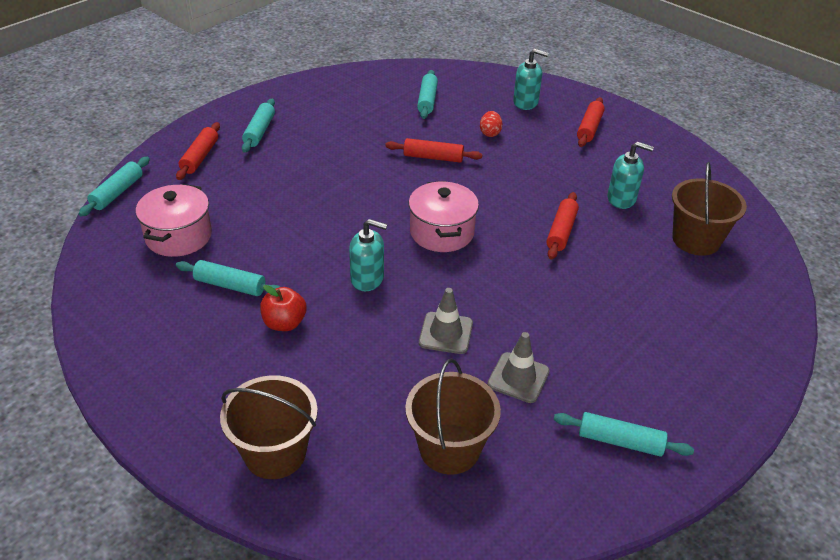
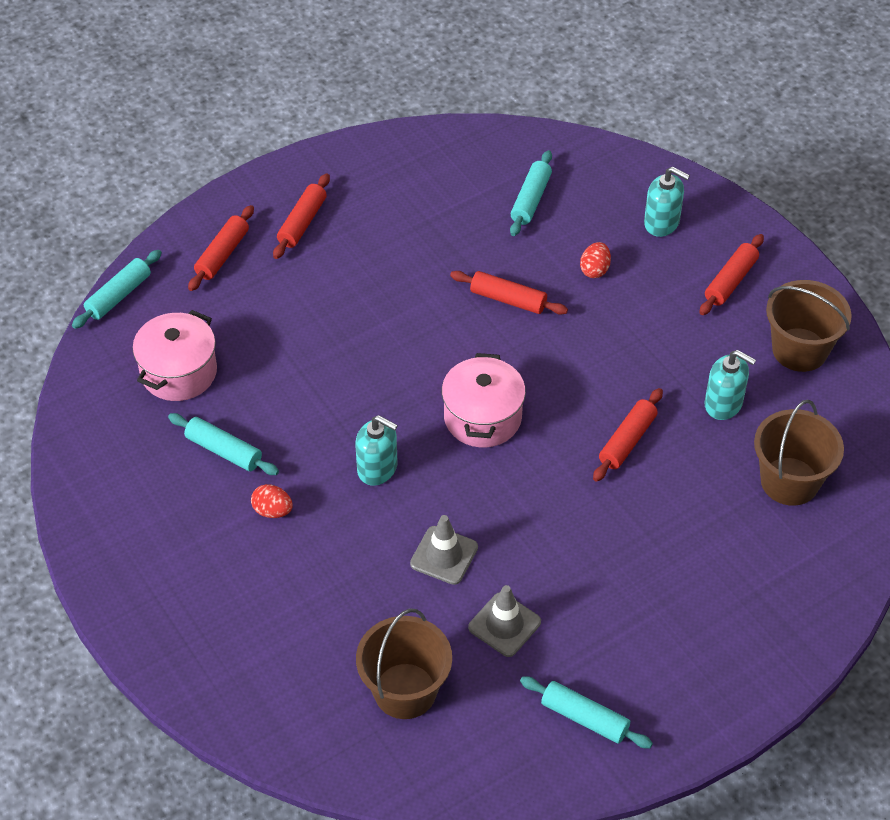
camera: 15 degrees right, 10 degrees up
brown bucket [220,376,318,479] -> brown bucket moved to [766,280,852,372]
turquoise rolling pin [242,99,275,153] -> red rolling pin [273,173,330,259]
red apple [260,285,307,331] -> red egg [251,484,293,518]

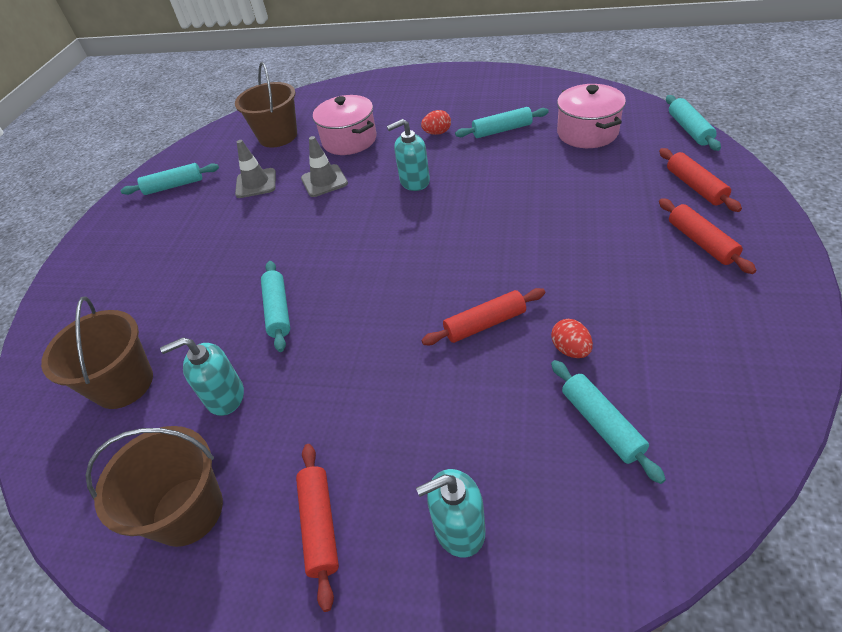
camera: 140 degrees right, 5 degrees down
pink pot [442,353,526,447] -> pink pot moved to [313,95,377,155]
red egg [580,242,611,278] -> red egg moved to [551,319,593,358]
red rolling pin [593,388,663,482] -> turquoise rolling pin [261,261,290,352]

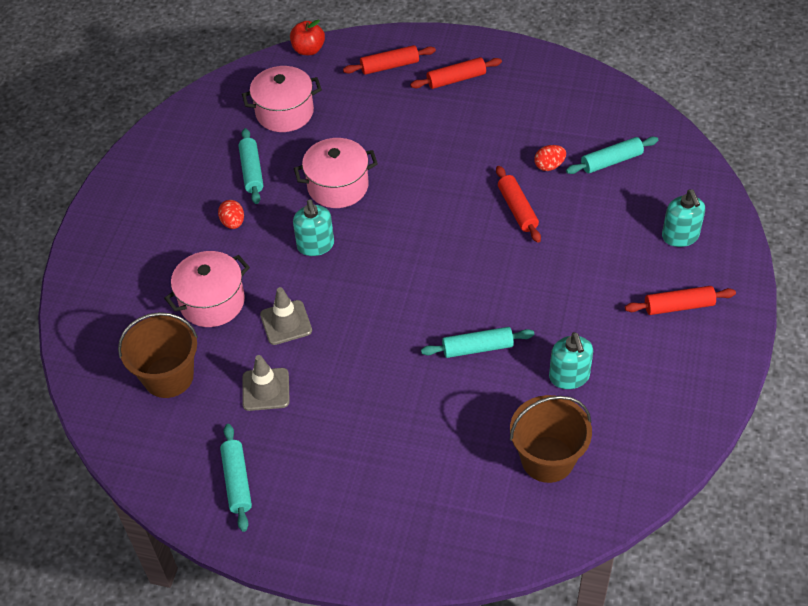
camera: 90 degrees left, 5 degrees up
brown bucket [86,426,223,547] -> none
turquoise rolling pin [666,95,721,151] -> red apple [290,20,325,55]
none -> pink pot [294,138,378,208]

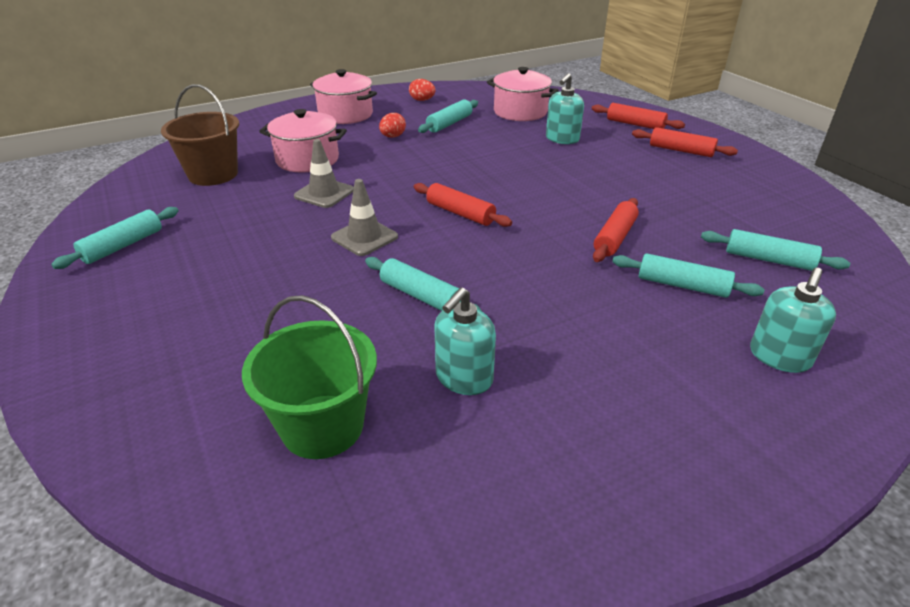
camera: 45 degrees right, 15 degrees down
grey traffic cone [242,355,290,411] -> grey traffic cone moved to [331,179,398,256]
red apple [290,20,325,55] -> none
turquoise soap dispenser [293,200,334,256] -> turquoise soap dispenser moved to [546,73,584,144]
pink pot [294,138,378,208] -> pink pot moved to [310,69,377,124]
brown bucket [510,395,592,483] -> green bucket [242,295,377,459]
red egg [534,145,566,171] -> red egg moved to [409,79,436,101]
red rolling pin [625,286,736,315] -> red rolling pin moved to [414,183,512,227]
none -> turquoise rolling pin [612,253,765,298]

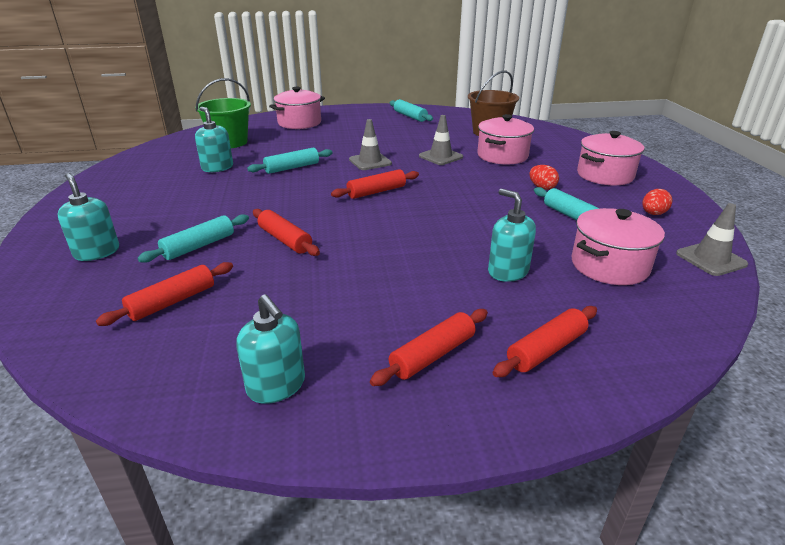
camera: 110 degrees right, 5 degrees down
turquoise rolling pin [701,229,850,271] -> red rolling pin [96,262,233,326]
none -> turquoise soap dispenser [236,294,305,404]
none -> pink pot [269,87,325,129]
none -> grey traffic cone [676,203,748,276]

